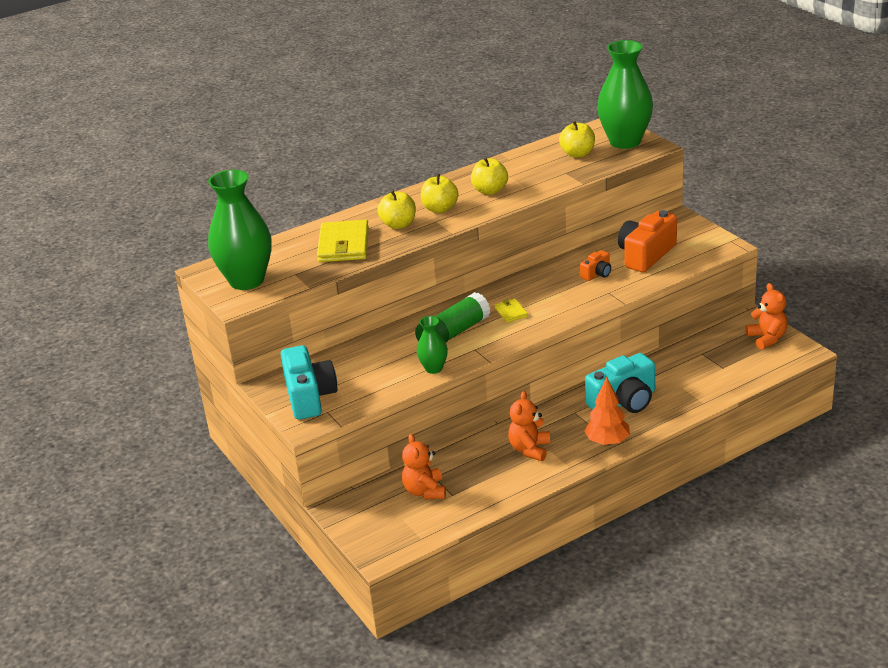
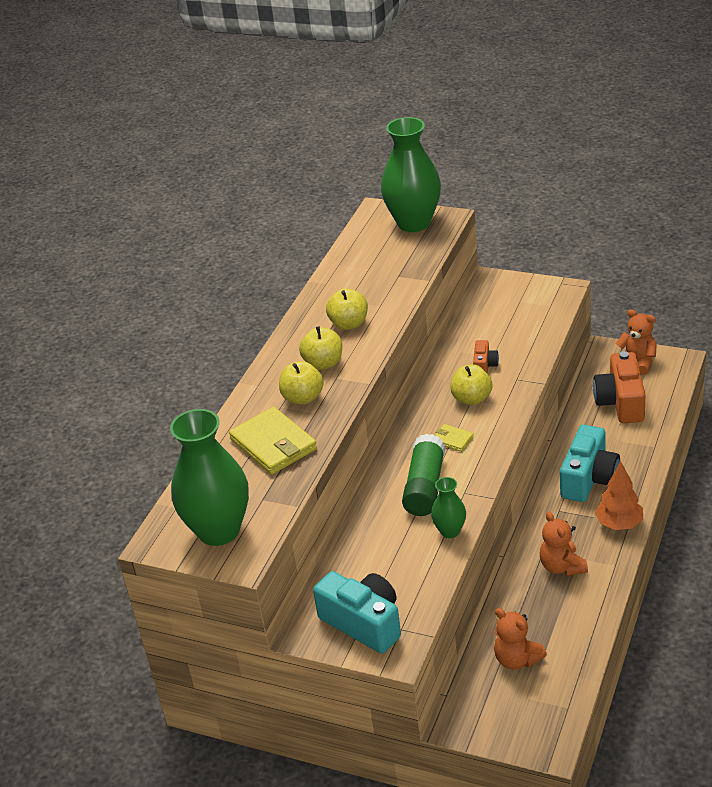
camera: 35 degrees left, 5 degrees up
yellow apple [559,121,595,158] -> yellow apple moved to [451,364,492,405]
orange camera [618,210,677,272] -> orange camera moved to [593,351,645,423]

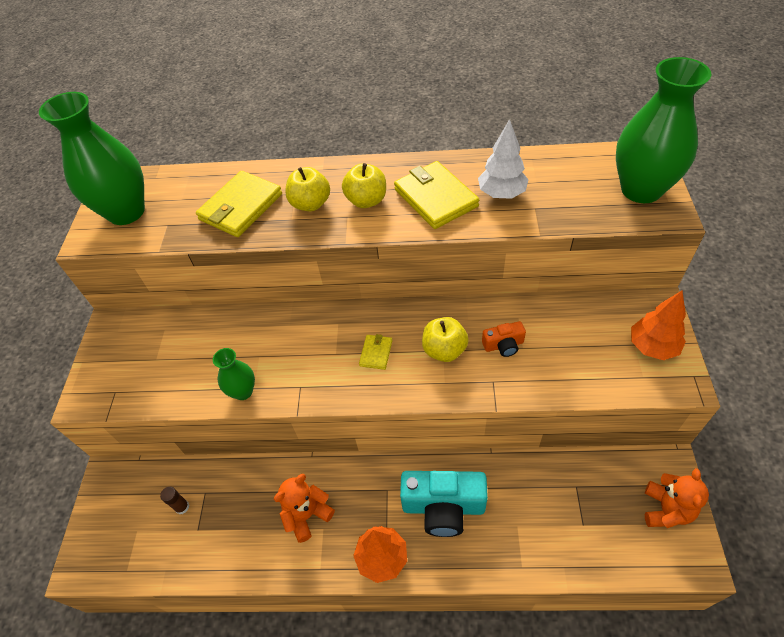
camera: 70 degrees right, 15 degrees up
turquoise camera [313,571,401,653] -> none
yellow apple [326,289,368,330] -> yellow wallet [394,161,479,229]
green glue stick [402,434,445,516] -> none
orange teddy bear [494,608,547,670] -> brown glue stick [160,487,189,514]
orange camera [593,351,645,423] -> none
none -> white tree [478,119,529,199]
none -> orange tree [631,291,686,360]

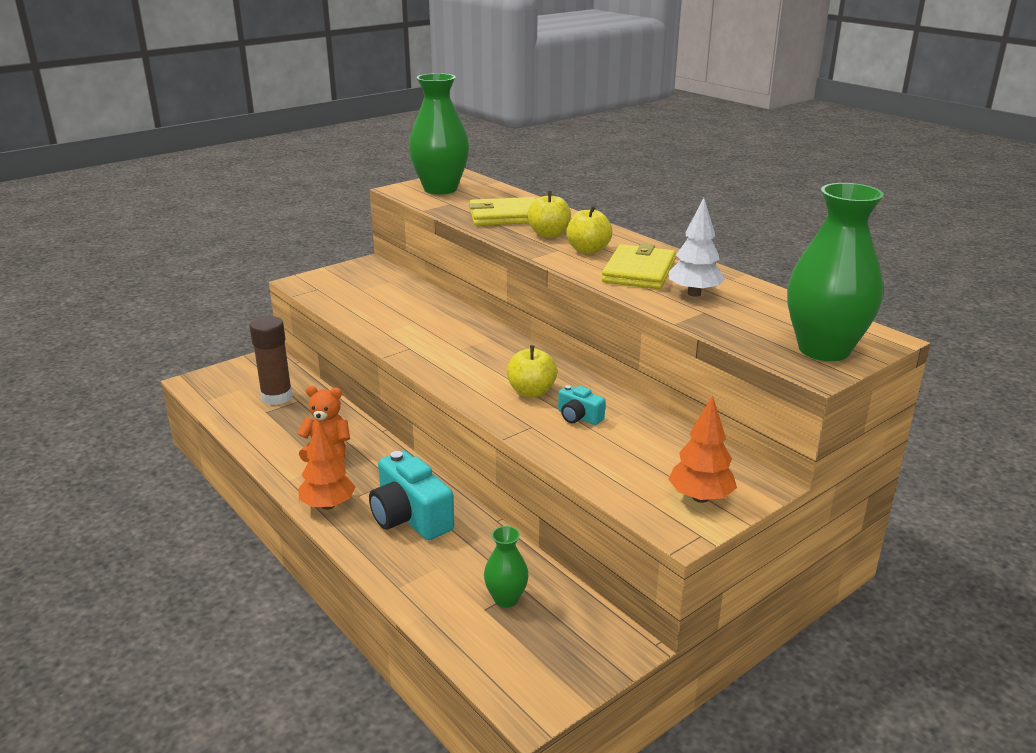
camera: 45 degrees right, 25 degrees down
brown glue stick [160,487,189,514] -> brown glue stick [250,316,293,405], size x2.24
green vase [213,348,255,400] -> green vase moved to [484,526,529,608]
yellow wallet [359,334,392,370] -> none
orange camera [482,321,526,357] -> turquoise camera [558,385,606,425]
orange teddy bear [645,468,709,528] -> none

